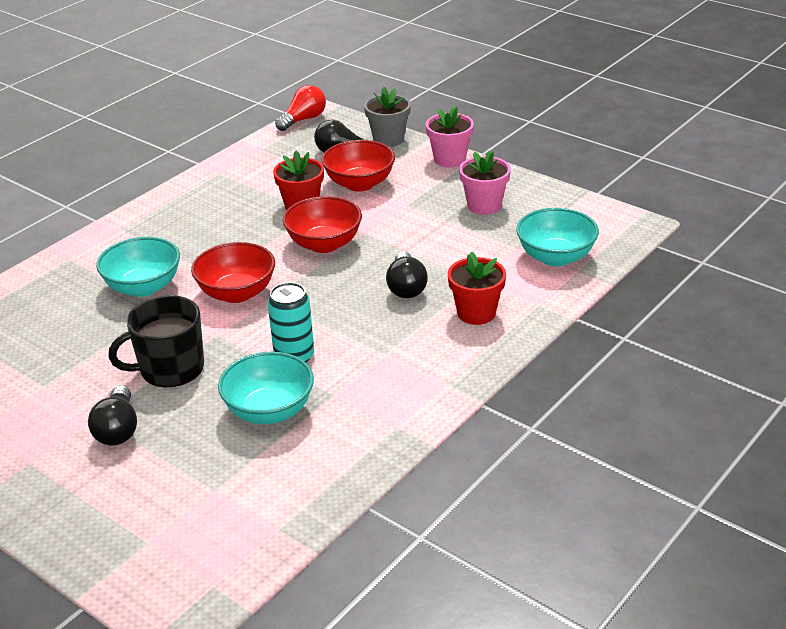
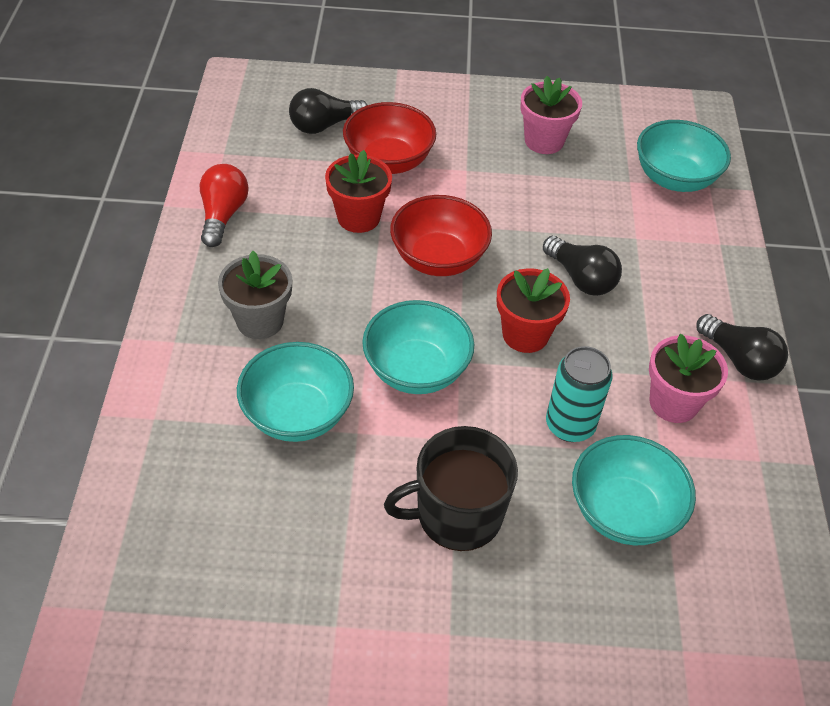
camera: 40 degrees left, 15 degrees up
black light bulb [88,385,137,446] -> black light bulb moved to [697,314,788,381]
black mug [108,295,204,387] -> black mug turned 45 degrees clockwise [384,426,518,551]
red bowl [191,242,275,303] -> turquoise bowl [362,300,474,394]
red light bulb [275,85,326,131] -> red light bulb moved to [200,164,249,247]
grey flower pot [364,87,411,147] -> grey flower pot moved to [218,251,292,339]
pink flower pot [426,107,474,168] -> pink flower pot moved to [649,334,728,423]
red flower pot [448,252,506,325] -> red flower pot moved to [497,268,570,353]

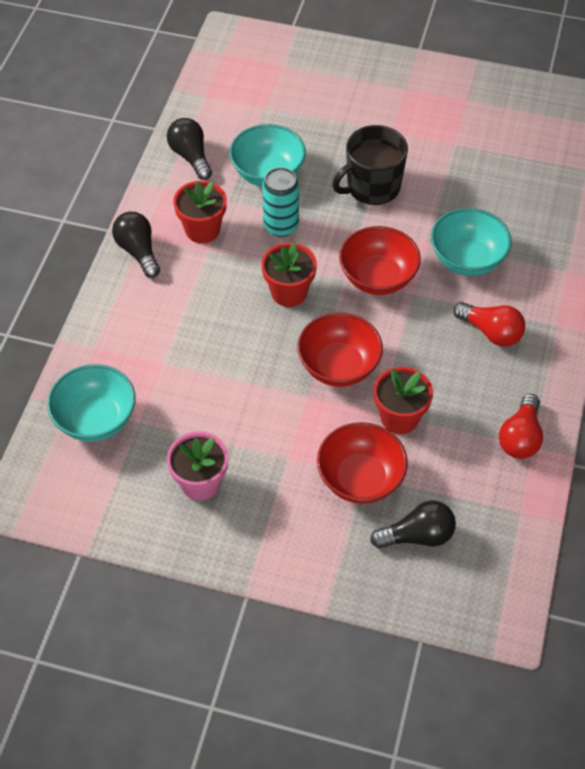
camera: 165 degrees left, 5 degrees up
grey flower pot [218,251,292,339] -> red light bulb [453,302,526,346]
turquoise bowl [362,300,474,394] -> red bowl [339,226,421,295]
black mug [384,426,518,551] -> black mug turned 150 degrees clockwise [332,125,408,205]
black light bulb [543,236,622,296] -> black light bulb moved to [167,118,212,180]
pink flower pot [649,334,728,423] -> red flower pot [173,181,227,243]

